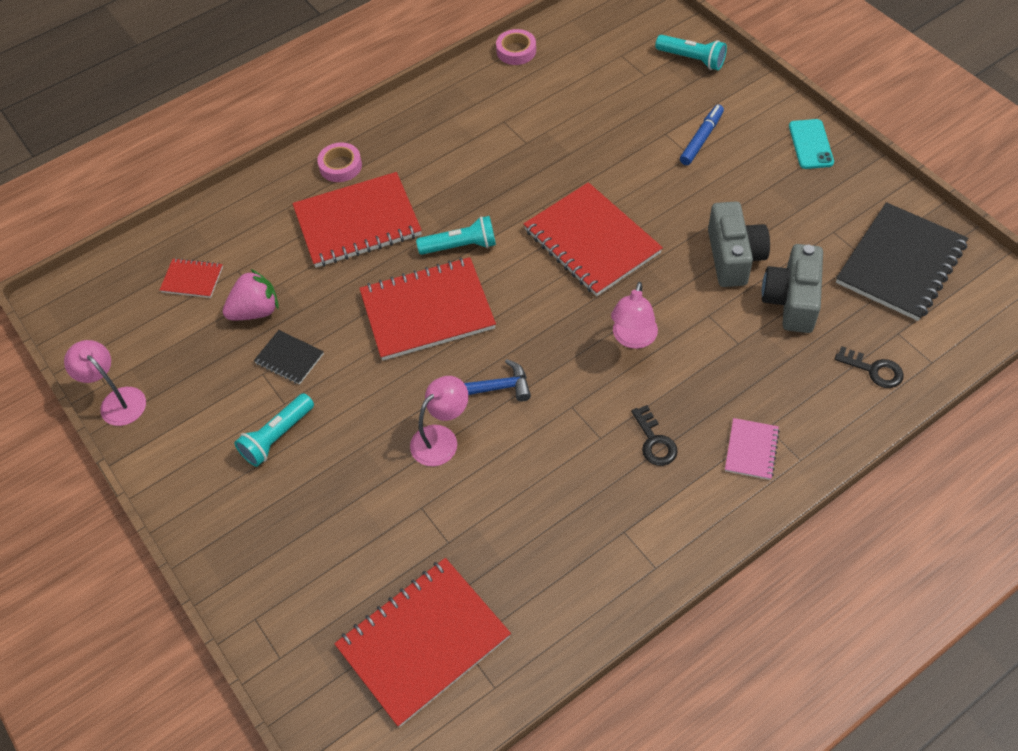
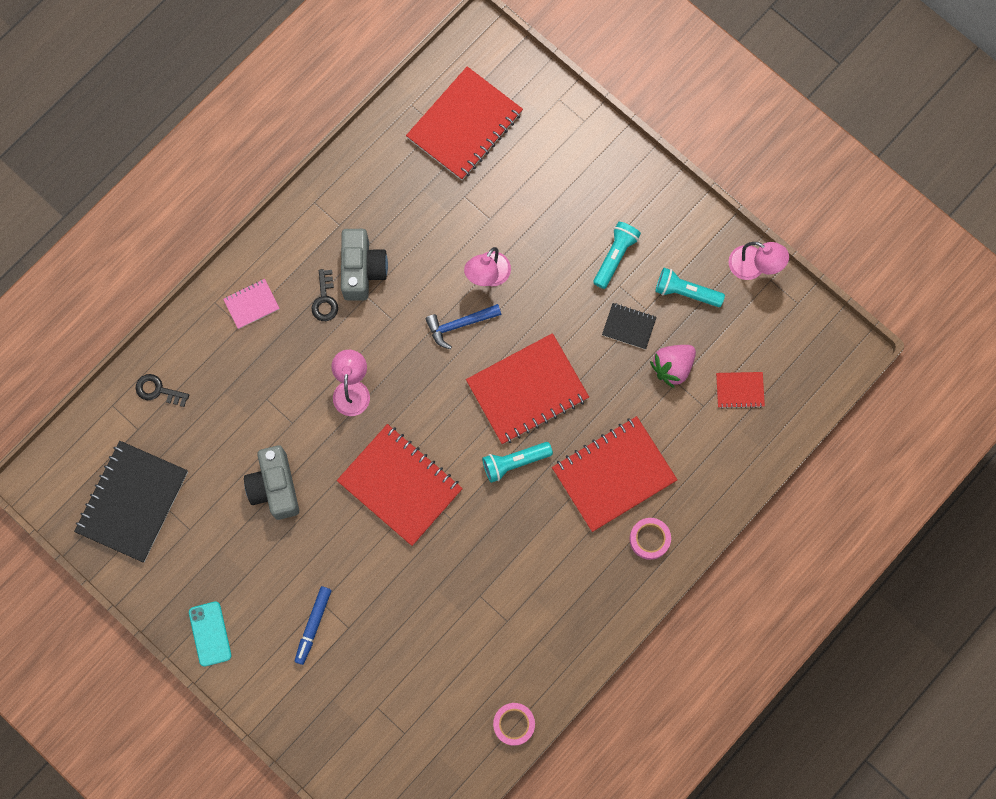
camera: 165 degrees right, 20 degrees up
black key [631,405,678,466] -> black key turned 150 degrees counterclockwise [312,269,338,321]
turquoise flashlight [655,35,727,70] -> turquoise flashlight moved to [655,268,725,307]
pink notebook [725,418,780,480] -> pink notebook turned 60 degrees clockwise [223,279,280,329]
grey camera [762,244,823,333] -> grey camera moved to [341,229,388,301]

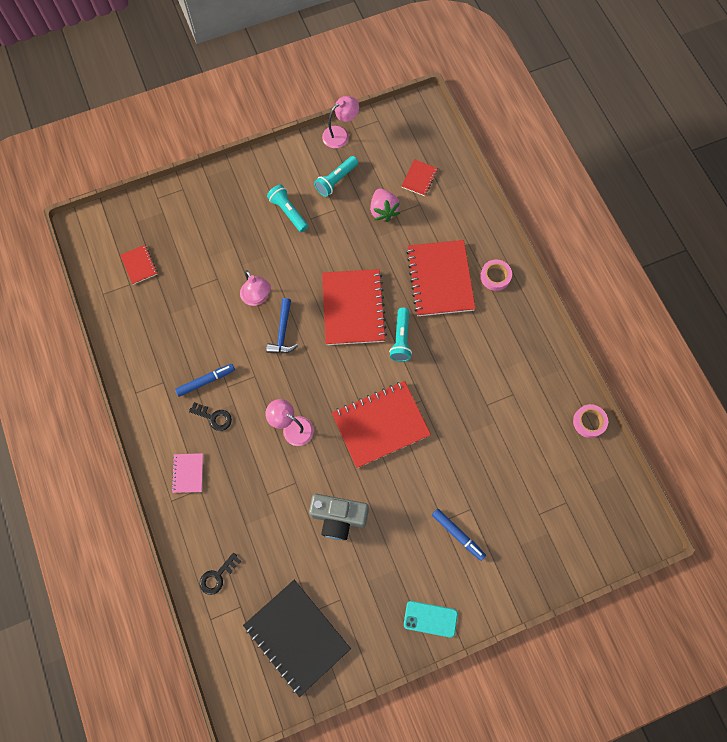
camera: 65 degrees left, 5 degrees down
grey camera [341,229,388,301] -> blue marker [175,364,235,397]
red notebook [406,66,523,180] -> red notebook [120,245,158,285], size x0.47
black notebook [602,303,657,349] -> none

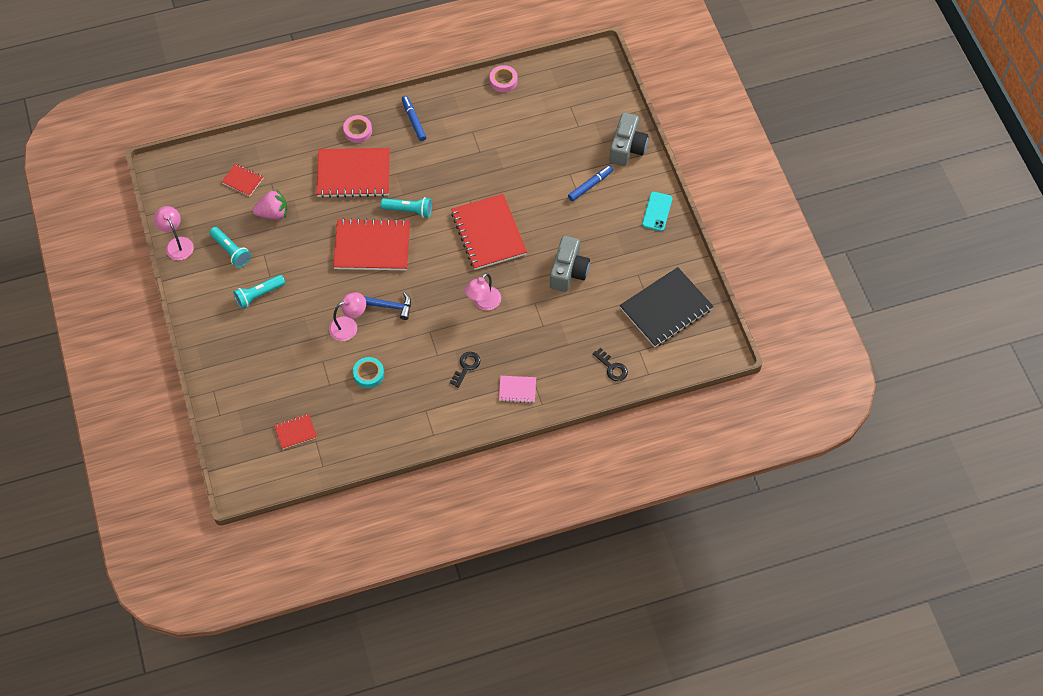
camera: 85 degrees left, 10 degrees down
blue marker [175,364,235,397] -> blue marker moved to [402,96,426,141]
none -> turquoise tape [353,357,384,388]
none -> grey camera [609,113,648,166]

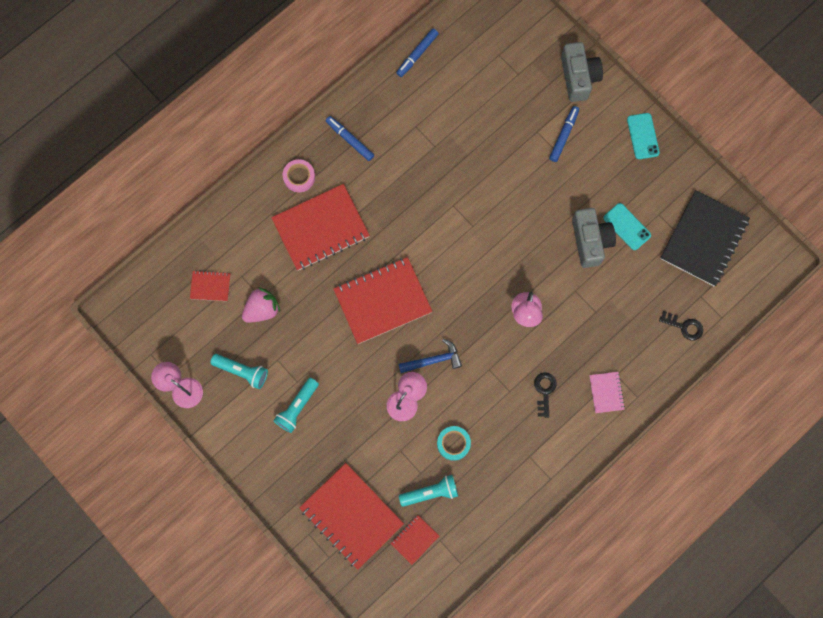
camera: 25 degrees left, 15 degrees up
turquoise flashlight [381,197,432,218] -> turquoise flashlight moved to [399,475,458,507]
red notebook [451,194,527,270] -> red notebook moved to [299,463,404,570]
pink tape [490,65,517,93] -> blue marker [396,28,439,77]
pink notebook [499,376,536,403] -> pink notebook turned 75 degrees counterclockwise [589,372,625,413]
none -> turquoise phone [603,203,651,250]

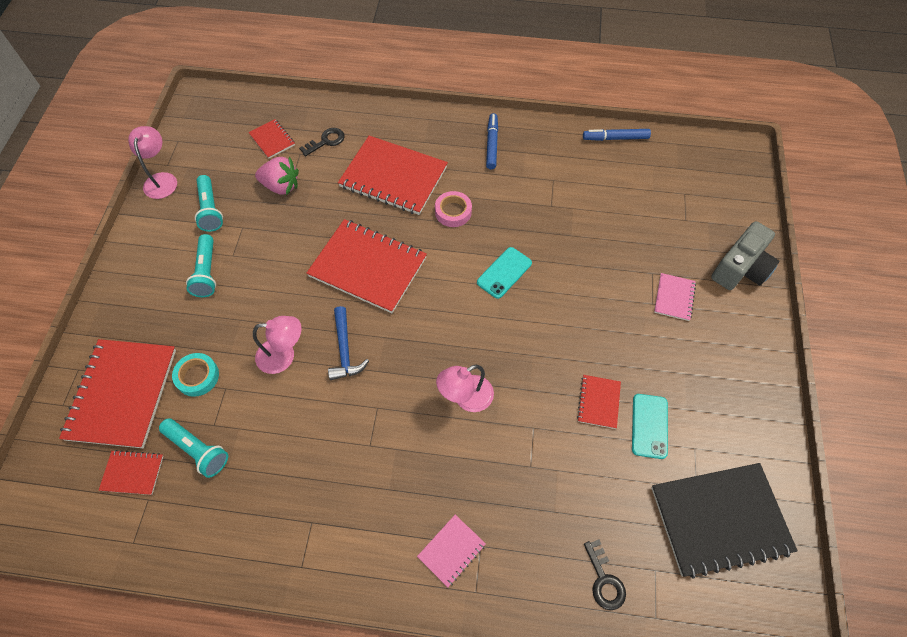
camera: 50 degrees right, 15 degrees down
turquoise flashlight [273,378,319,433] -> turquoise flashlight turned 90 degrees counterclockwise [186,234,216,297]
pink tape [283,159,315,192] -> pink tape moved to [435,191,472,227]
blue hammer [398,339,462,373] -> blue hammer turned 45 degrees clockwise [328,306,369,380]
turquoise tape [437,426,471,461] -> turquoise tape moved to [172,353,219,397]
black key [534,372,557,418] -> black key moved to [299,128,345,156]
blue marker [549,106,579,162] -> pink notebook [654,273,696,321]
grey camera [572,208,616,268] -> red notebook [577,375,621,429]
turquoise phone [627,113,660,159] -> turquoise phone moved to [477,247,532,299]

